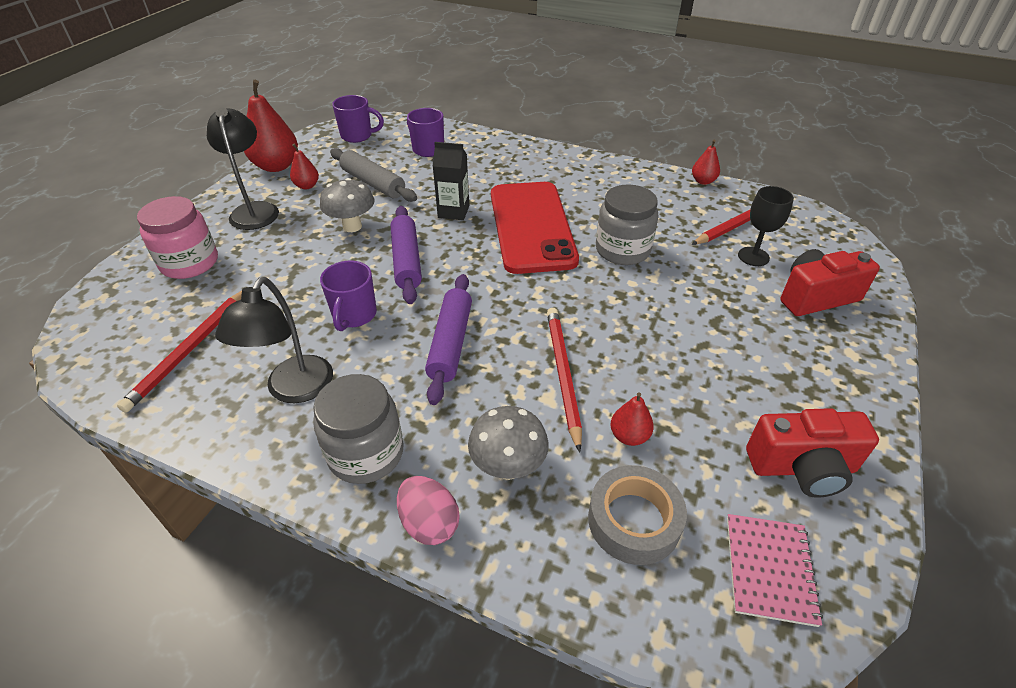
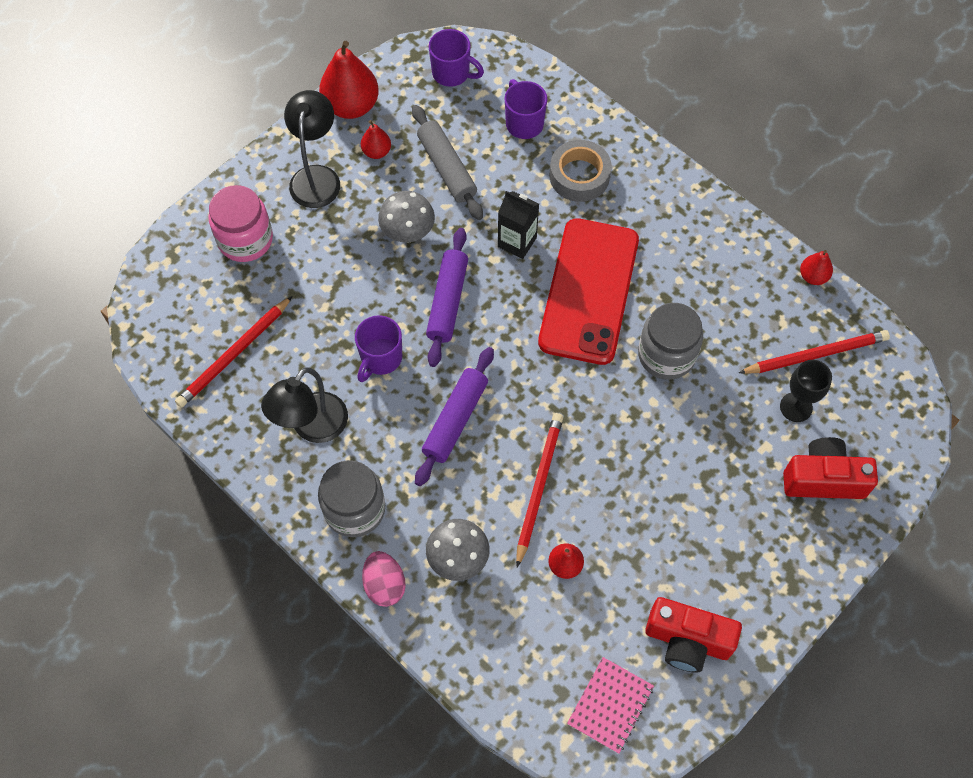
camera: 20 degrees right, 20 degrees up
grey tape [588,465,687,565] -> grey tape moved to [550,140,611,202]

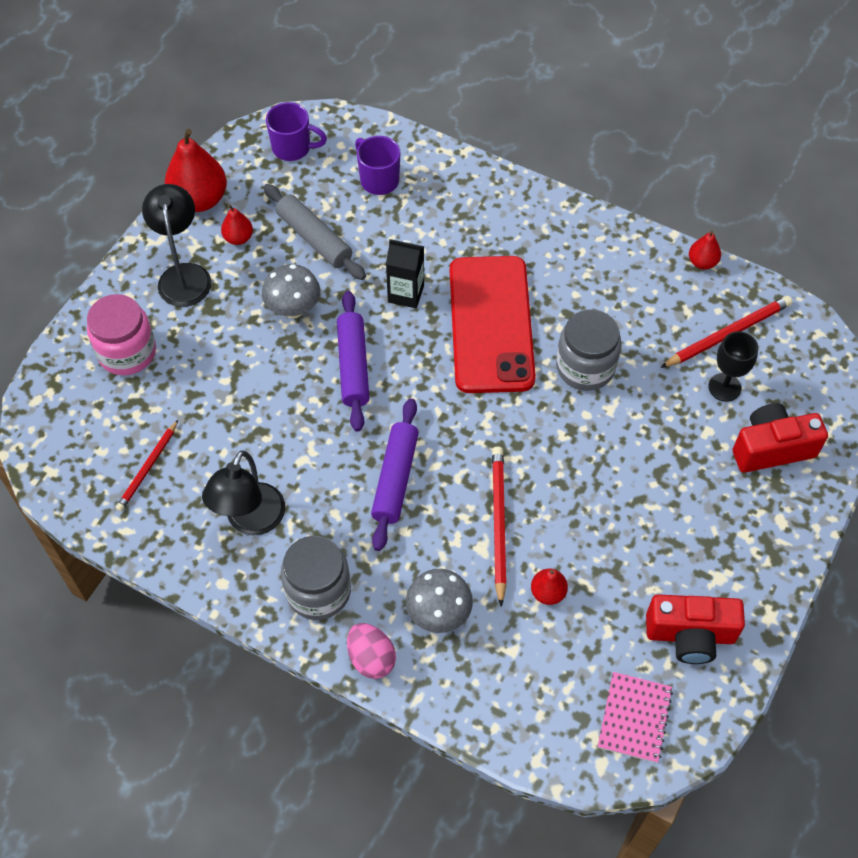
camera: 15 degrees left, 5 degrees down
red pencil [175,296,292,408] -> red pencil [116,420,178,511], size x0.67
purple mug [355,315,402,382] -> none
grey tape [550,140,611,202] -> none

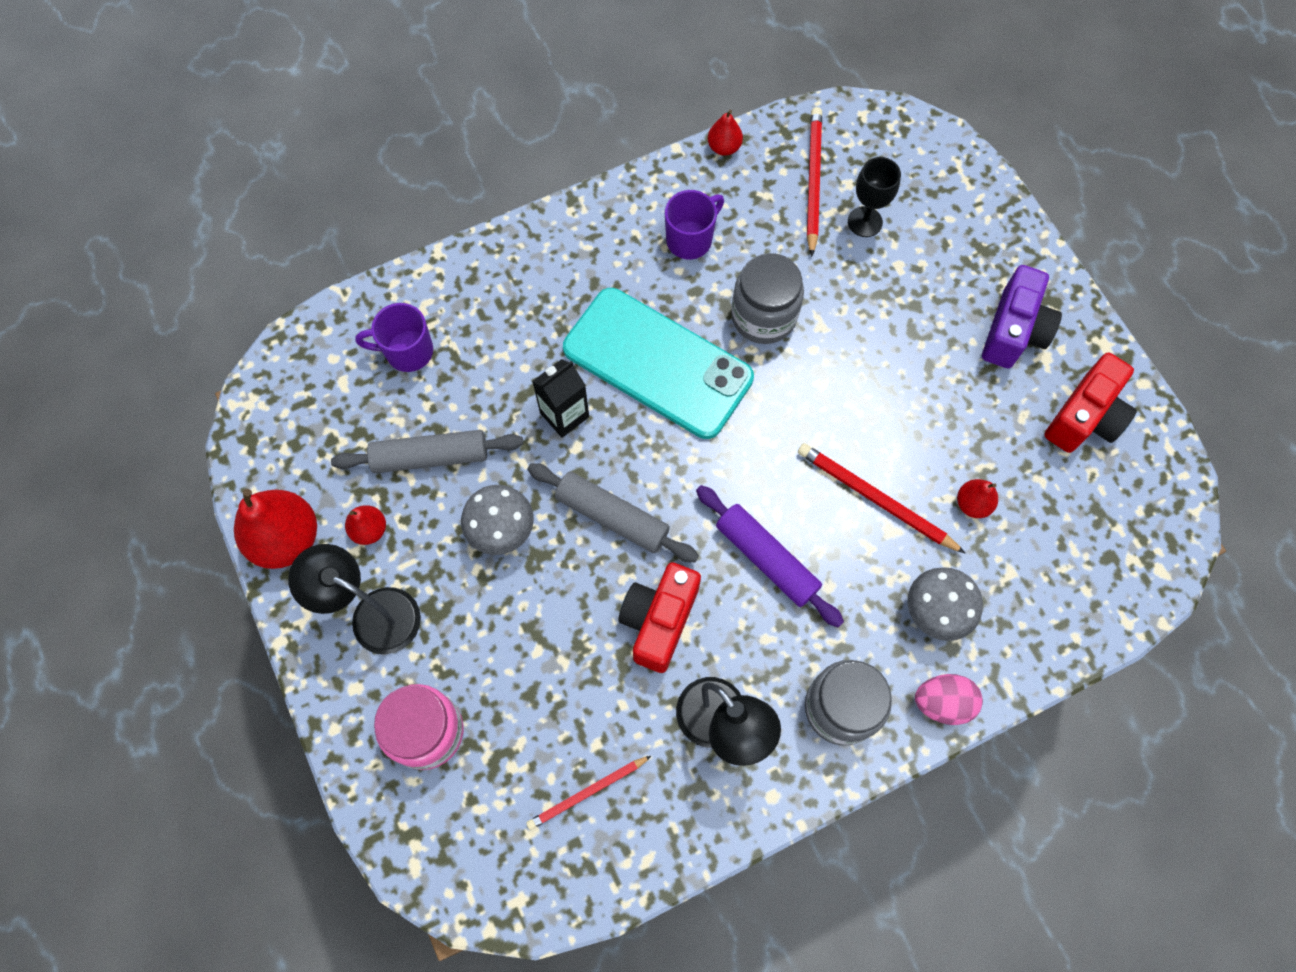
camera: 55 degrees left, 10 degrees up
red pencil [116,420,178,511] -> red pencil turned 90 degrees clockwise [526,756,651,830]
purple mug [266,102,327,161] -> purple mug moved to [665,190,724,260]
purple rolling pin [337,291,369,432] -> grey rolling pin [527,463,699,562]
red phone [450,256,536,393] -> turquoise phone [563,288,754,439]
pink notebook [598,672,673,763] -> none
red camera [733,403,828,473] -> red camera moved to [618,562,701,673]
none -> purple camera [982,265,1062,368]

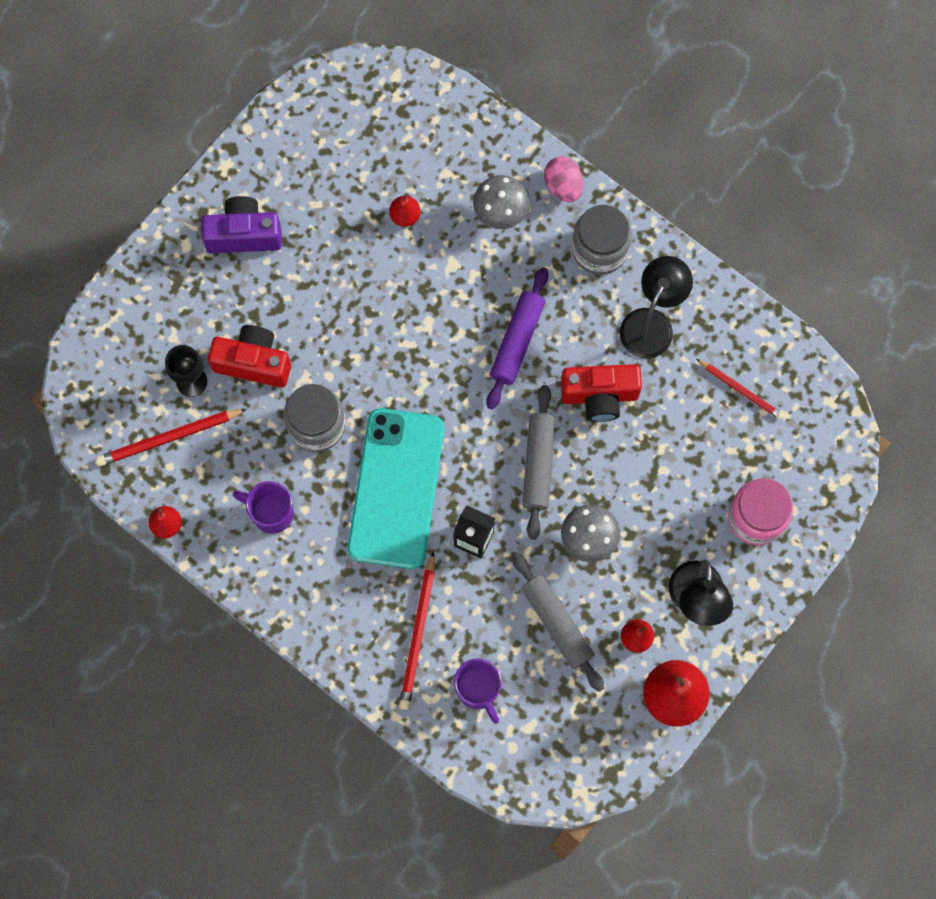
camera: 115 degrees left, 5 degrees up
red pencil [798,443,965,553] -> red pencil moved to [399,551,435,710]
red camera [1044,353,1137,453] -> red camera moved to [208,325,291,388]

